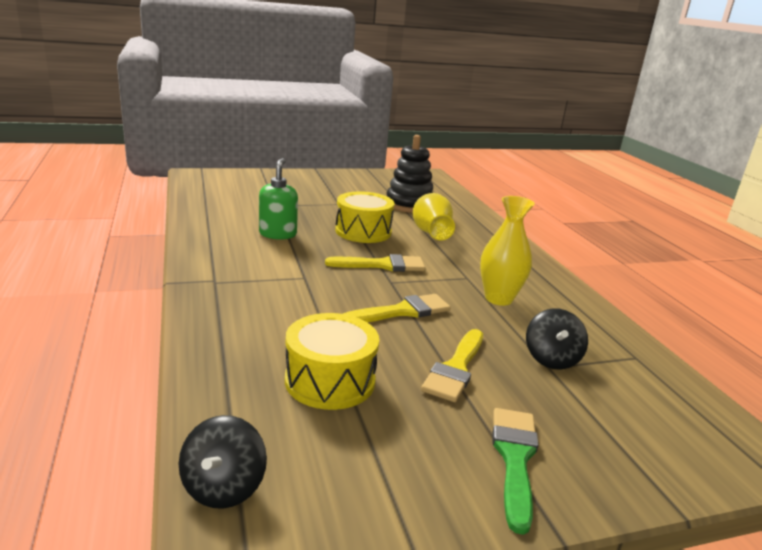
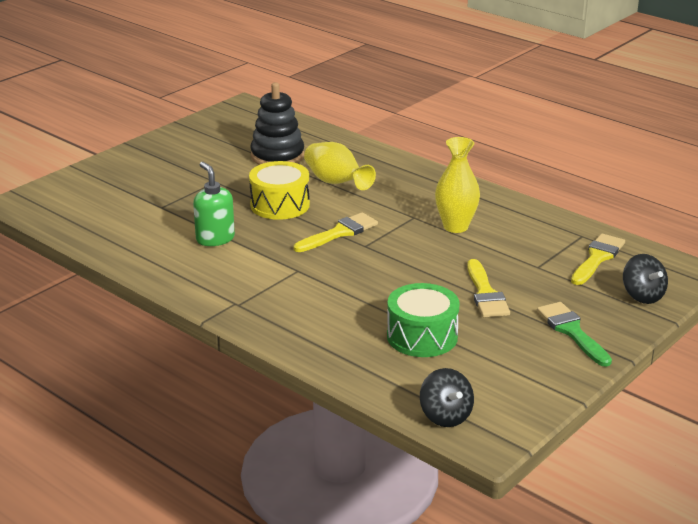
camera: 30 degrees left, 5 degrees up
yellow drum [285,313,379,410] -> green drum [387,283,460,357]
yellow brush [343,294,451,323] -> yellow brush moved to [571,233,625,285]
black spinning top [526,308,588,369] -> black spinning top moved to [623,254,668,304]

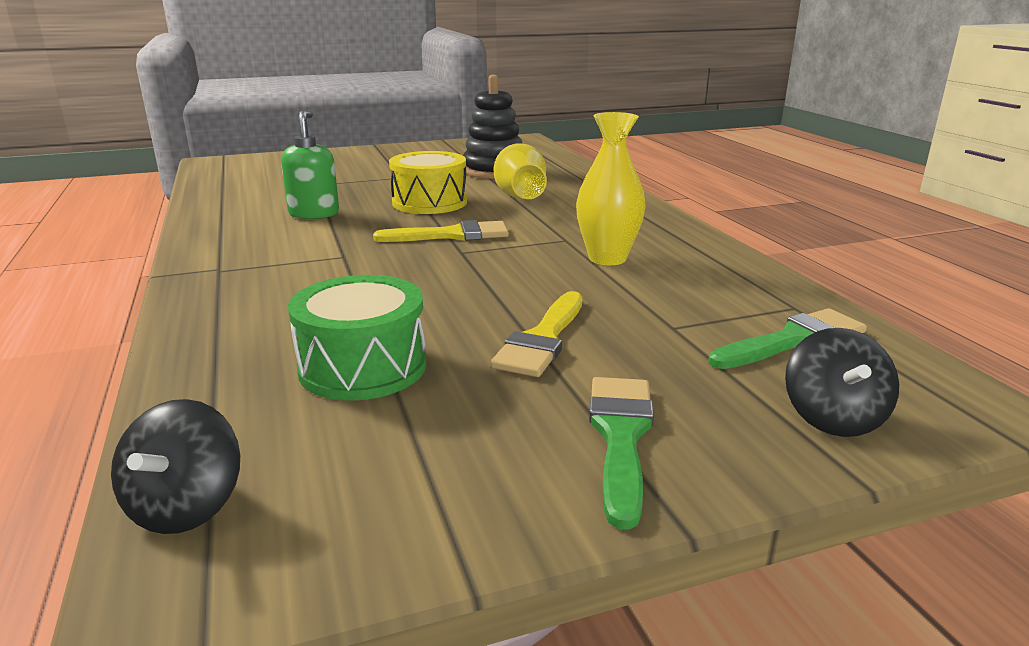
camera: 30 degrees right, 5 degrees down
yellow brush [571,233,625,285] -> green brush [708,308,867,369]

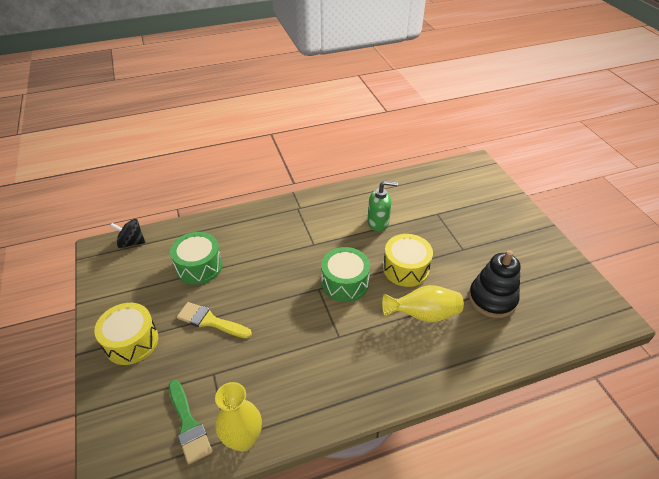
camera: 90 degrees right, 20 degrees up
yellow brush [373,220,509,242] -> green drum [321,247,370,302]
yellow vase [576,112,646,265] -> yellow vase moved to [215,382,262,452]
green brush [589,377,654,530] -> yellow drum [94,303,158,365]
black spinning top [785,328,899,437] -> none

